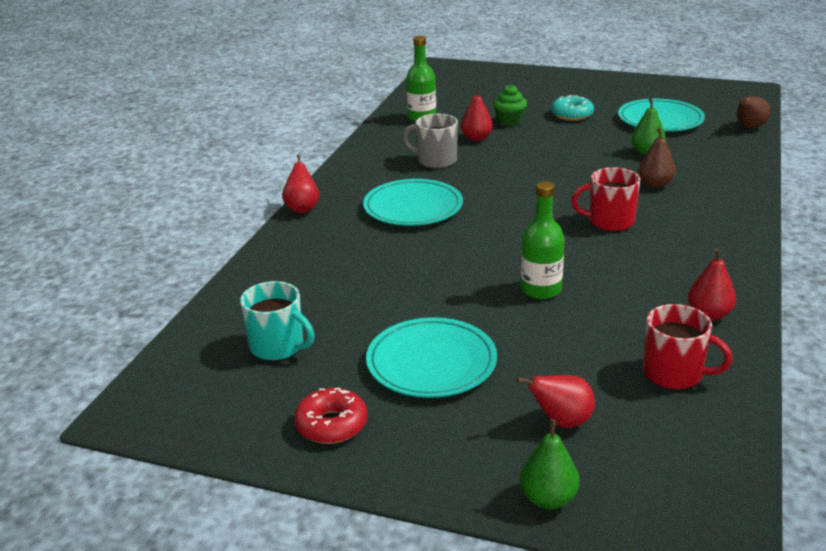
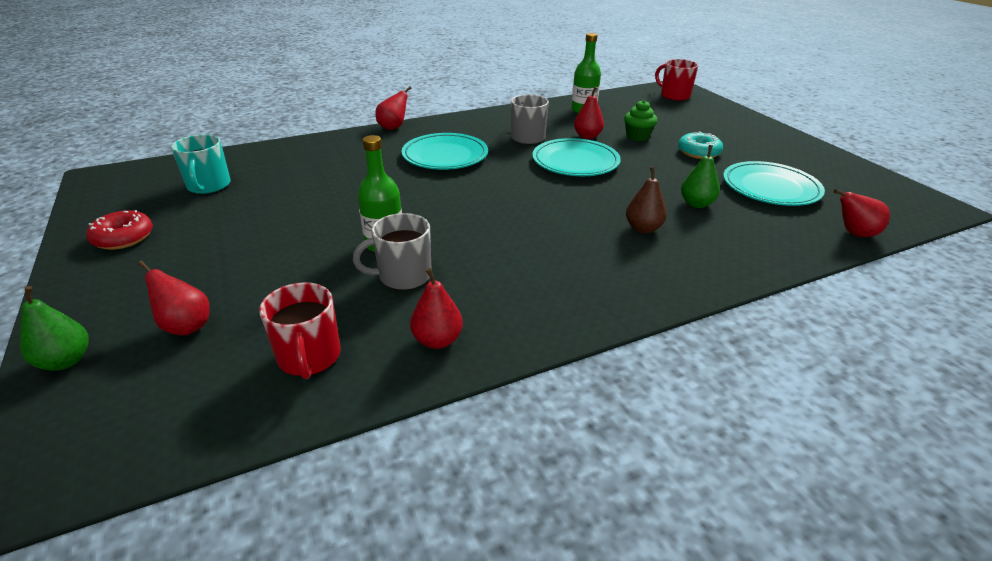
camera: 45 degrees right, 5 degrees up
turquoise plate [366,317,497,398] -> turquoise plate moved to [532,138,621,176]
red mug [571,167,641,231] -> red mug moved to [655,59,698,101]
brown pear [737,97,770,128] -> red pear [834,189,890,237]
none -> grey mug [353,213,432,290]

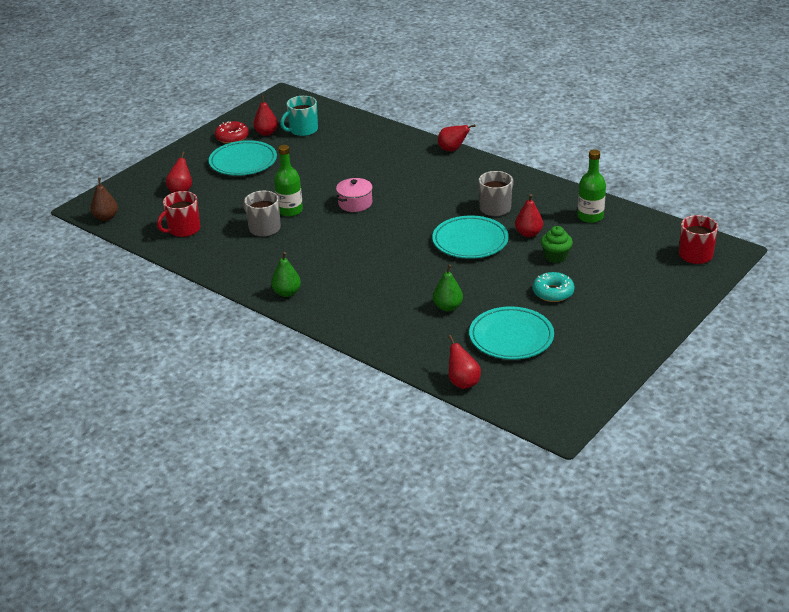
camera: 65 degrees right, 0 degrees up
green pear [20,286,89,371] -> green pear moved to [271,252,301,297]
turquoise plate [402,133,488,170] -> turquoise plate moved to [209,140,277,176]
red pear [410,268,463,349] -> red pear moved to [253,95,278,136]
brown pear [626,167,667,233] -> brown pear moved to [91,178,118,221]
none -> pink pot [334,178,374,212]

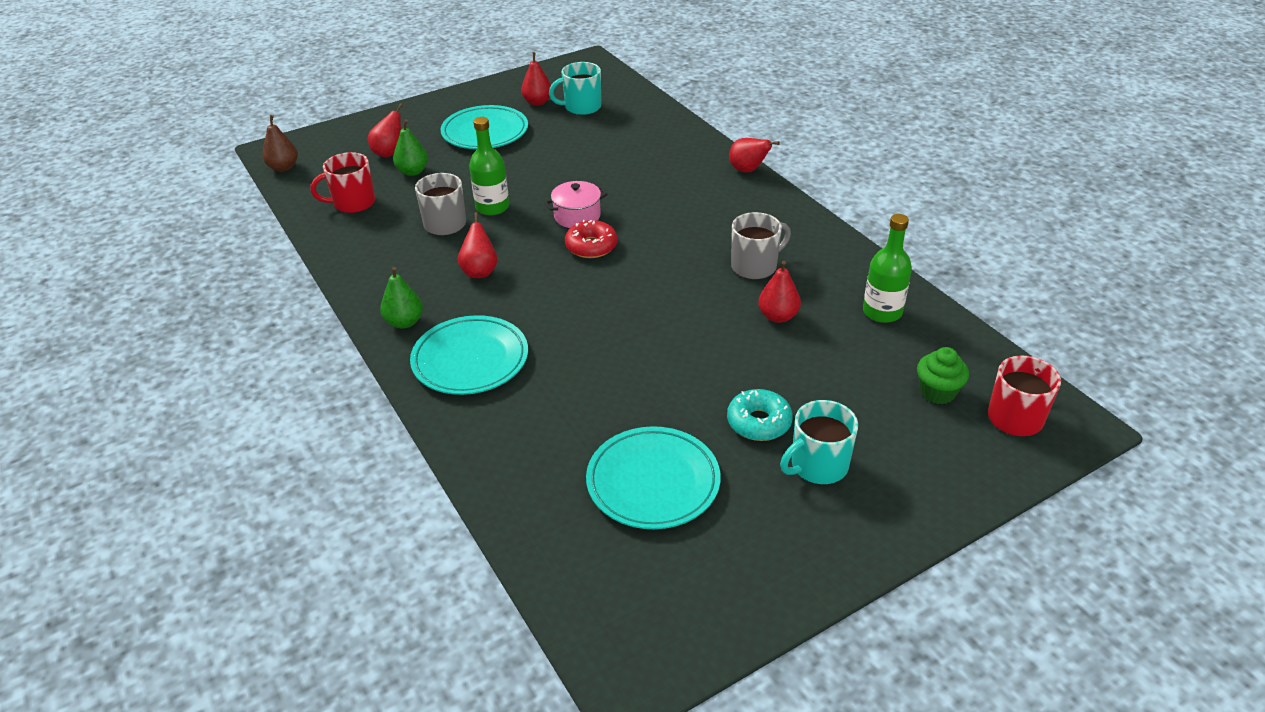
camera: 20 degrees right, 5 degrees up
red donut [215,121,249,144] -> red donut moved to [565,220,617,258]
turquoise plate [432,215,509,259] -> turquoise plate moved to [410,315,528,395]
green pear [433,264,463,311] -> green pear moved to [393,119,428,176]
red pear [448,335,481,389] -> red pear moved to [458,212,498,278]
green cupcake [541,226,573,263] -> green cupcake moved to [917,347,969,404]
none -> turquoise mug [780,400,858,484]

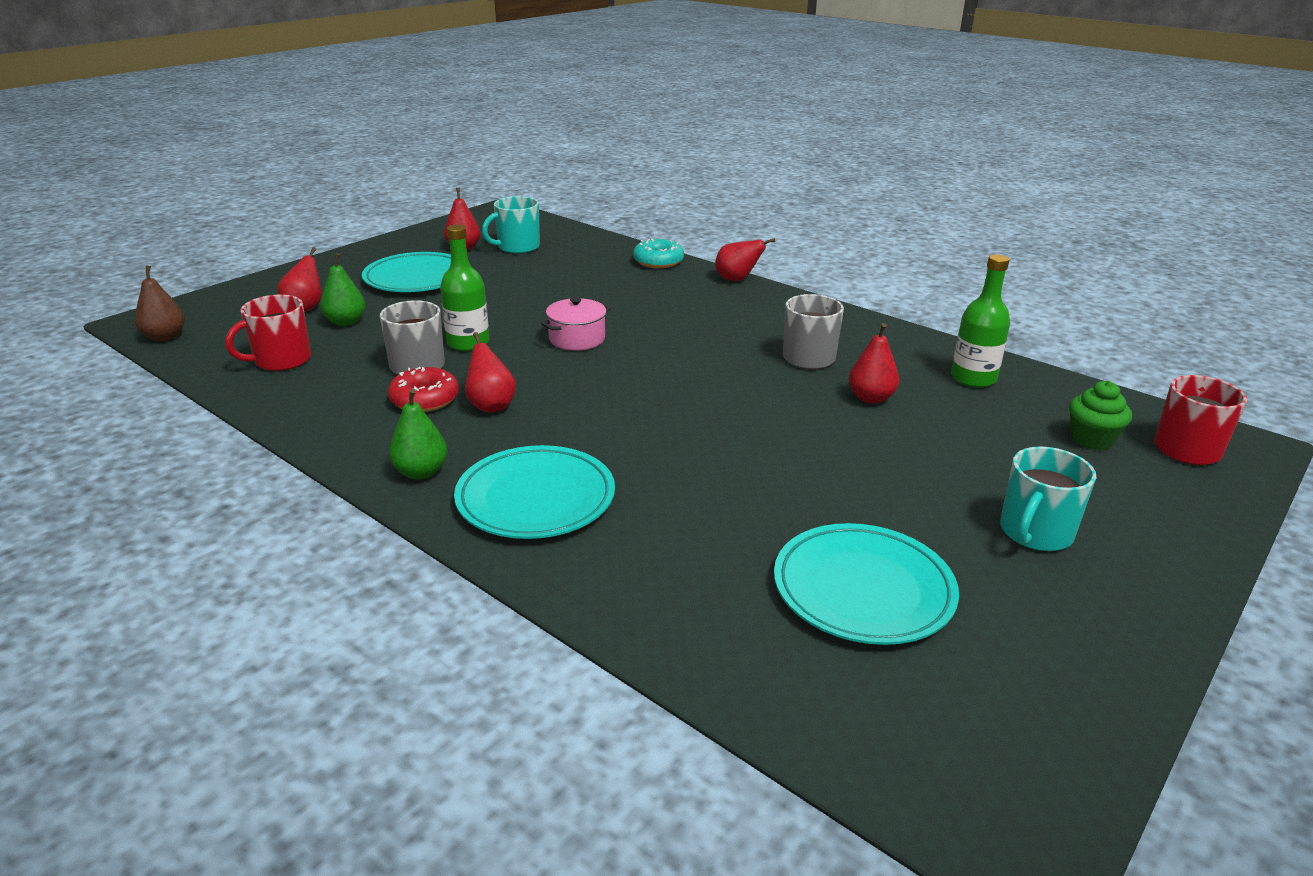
camera: 20 degrees left, 10 degrees down
red donut [565,220,617,258] -> red donut moved to [388,367,459,412]
turquoise donut [727,389,793,441] -> turquoise donut moved to [633,239,684,269]

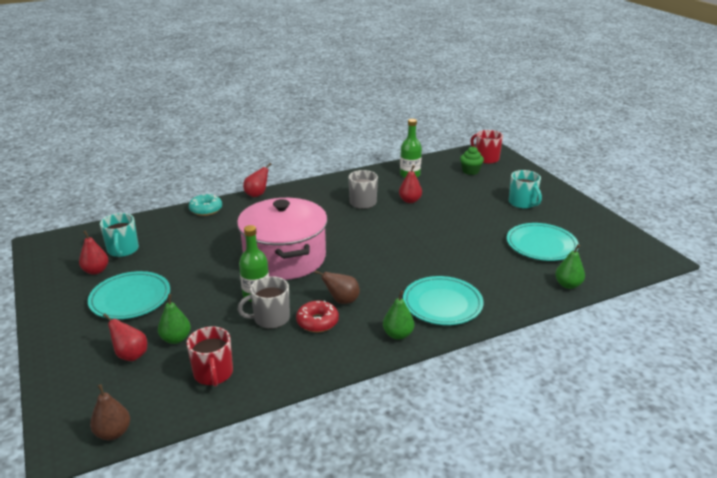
camera: 65 degrees left, 0 degrees up
red pear [465,332,516,413] -> brown pear [314,270,360,304]
pink pot [541,297,611,351] -> pink pot [237,198,327,280], size x2.39
none -> green pear [555,244,585,289]

